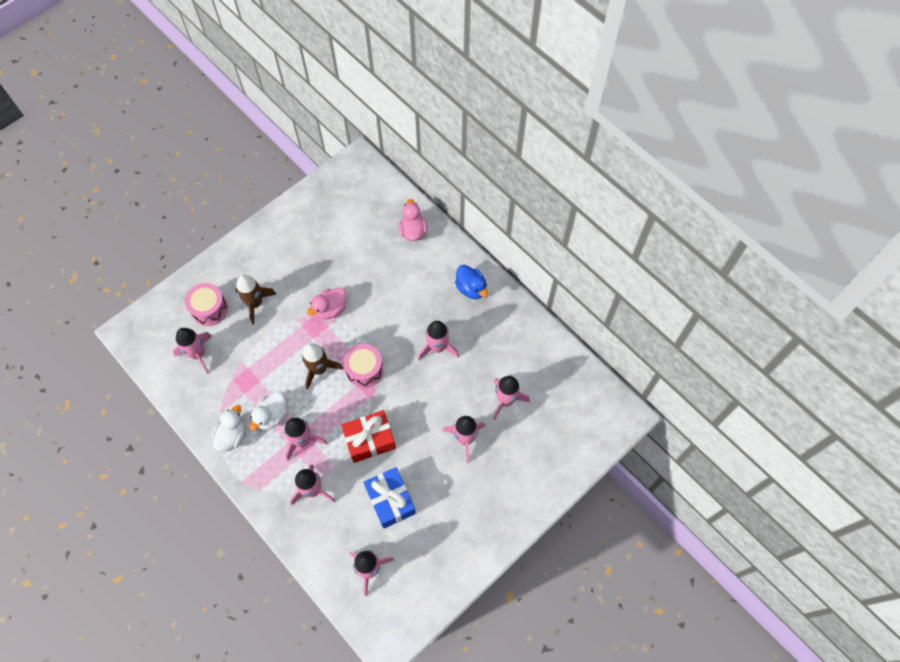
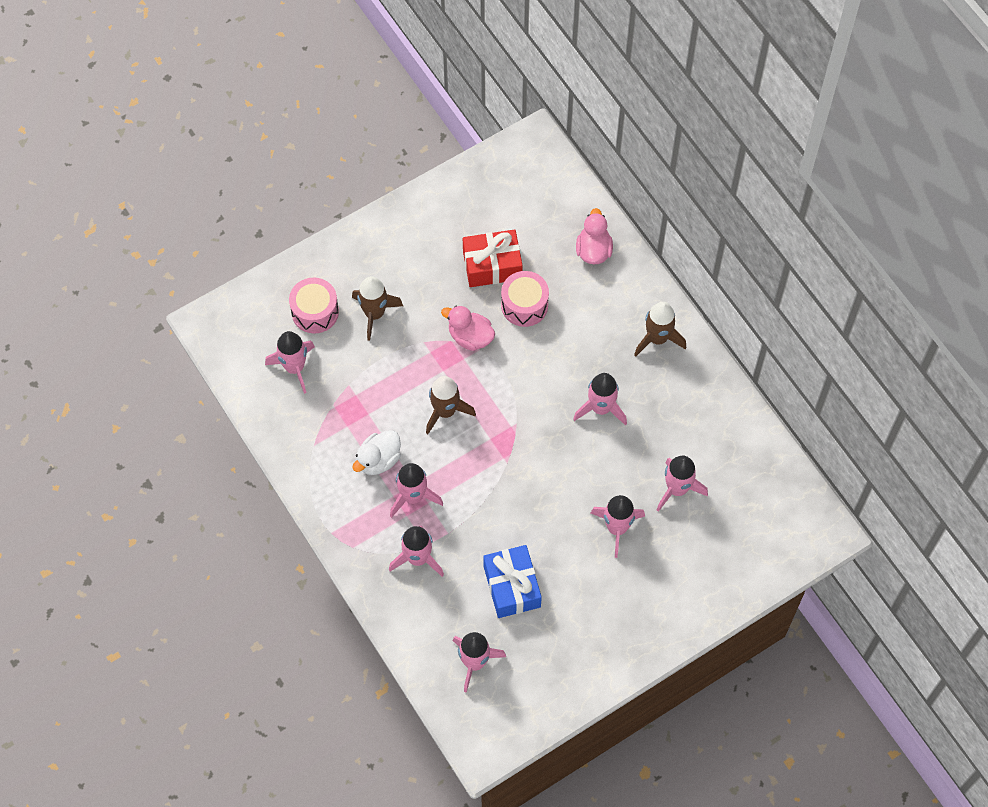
camera: 10 degrees right, 0 degrees up
white duck [211,405,245,452] -> none
pink duck [307,287,347,320] -> pink duck turned 60 degrees clockwise [441,305,495,351]
red gift [341,410,396,463] -> red gift moved to [463,229,523,287]
pink drum [343,344,383,388] -> pink drum moved to [501,271,549,327]
blue duck [455,265,488,299] -> brown rocket [634,302,686,356]

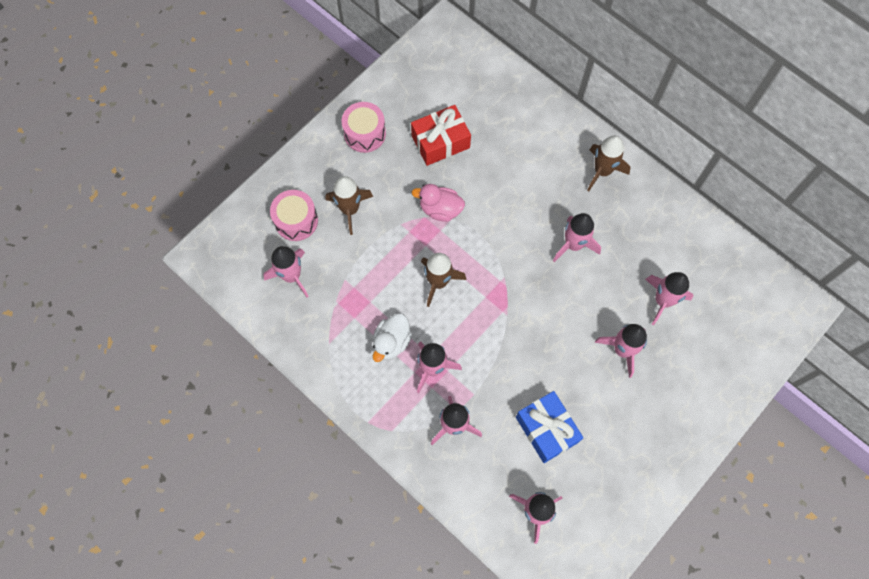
camera: 15 degrees left, 5 degrees up
pink drum [501,271,549,327] -> pink drum moved to [341,102,386,153]
pink duck [576,208,613,264] -> none

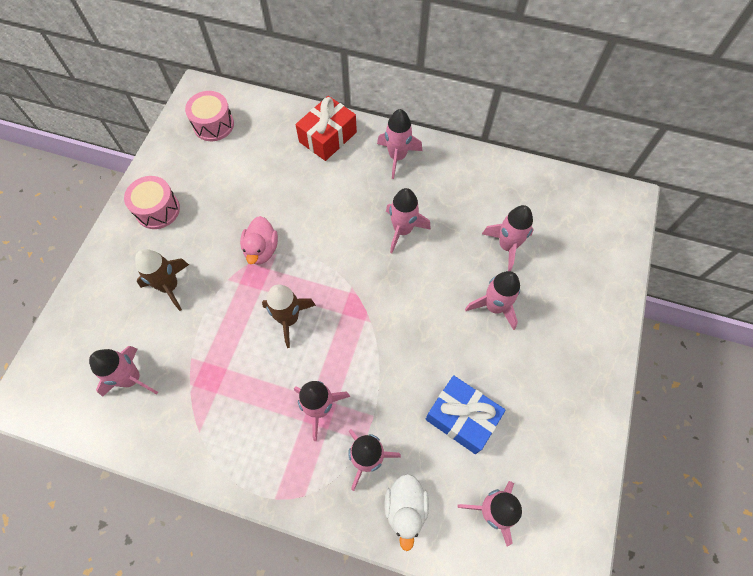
camera: 25 degrees left, 5 degrees down
pink drum [270,190,318,241] -> pink drum moved to [185,91,234,141]
white duck [373,313,412,362] -> white duck moved to [384,474,429,551]
red gift [411,105,471,166] -> red gift moved to [296,96,357,161]
pink duck [412,184,465,222] -> pink duck turned 75 degrees counterclockwise [240,216,278,265]
brown rocket [587,136,630,191] -> pink rocket [377,109,422,179]

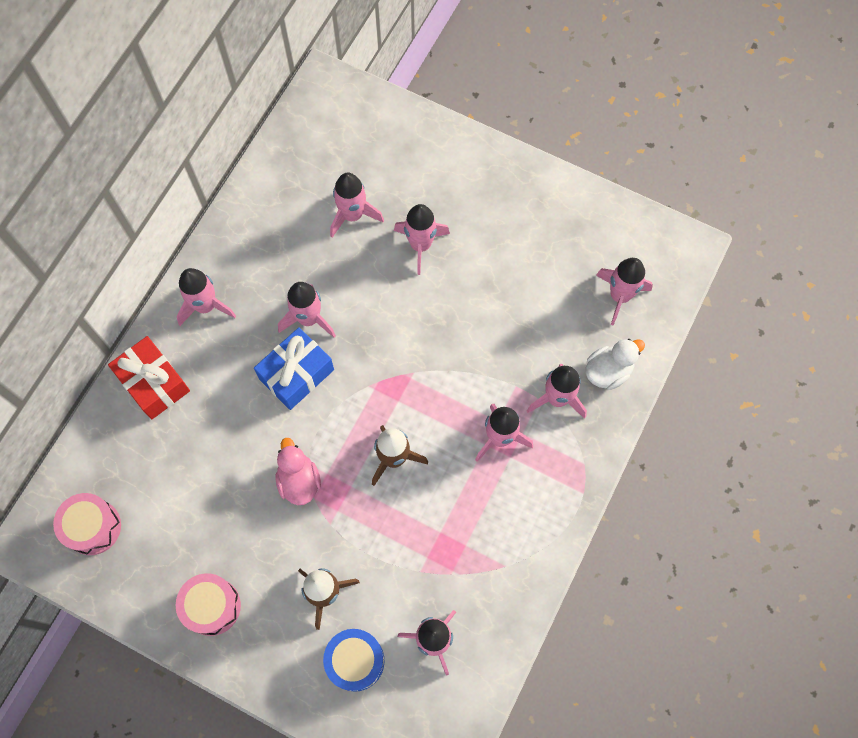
camera: 80 degrees left, 5 degrees up
pink duck [240,216,278,265] -> pink duck turned 120 degrees counterclockwise [275,438,321,505]
white duck [384,474,429,551] -> white duck turned 45 degrees counterclockwise [586,339,645,390]
blue gift [426,375,506,454] -> blue gift moved to [254,327,334,410]
none -> blue drum [323,629,384,692]

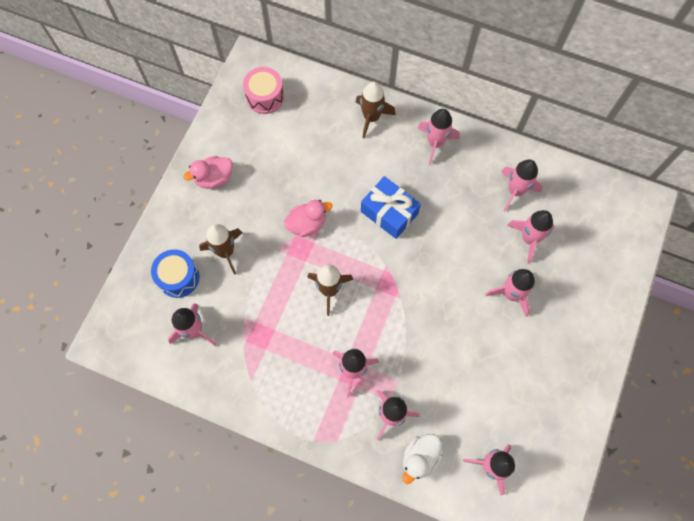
camera: 85 degrees right, 0 degrees up
red gift [108,336,190,419] -> brown rocket [356,82,396,139]
pink drum [176,573,241,636] -> pink duck [184,156,233,189]
pink rocket [278,282,336,337] -> pink rocket moved to [501,160,542,212]
white duck [586,339,645,390] -> white duck turned 75 degrees clockwise [403,434,443,484]

